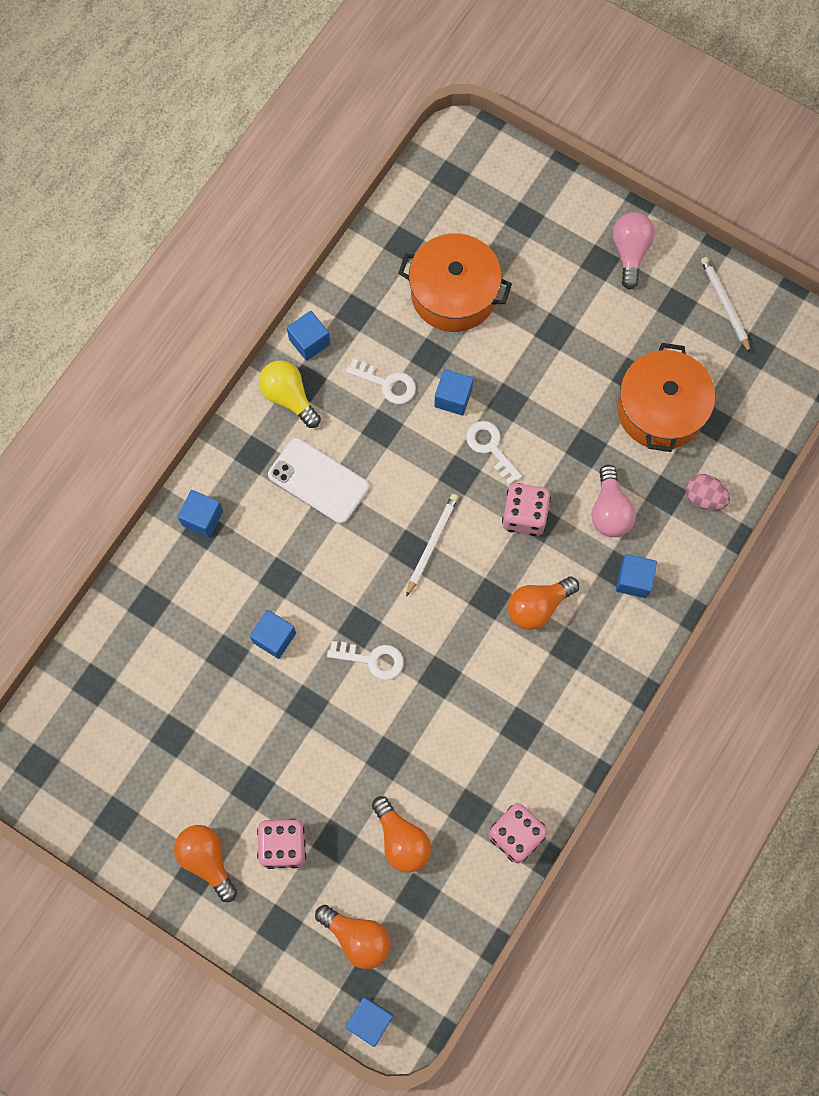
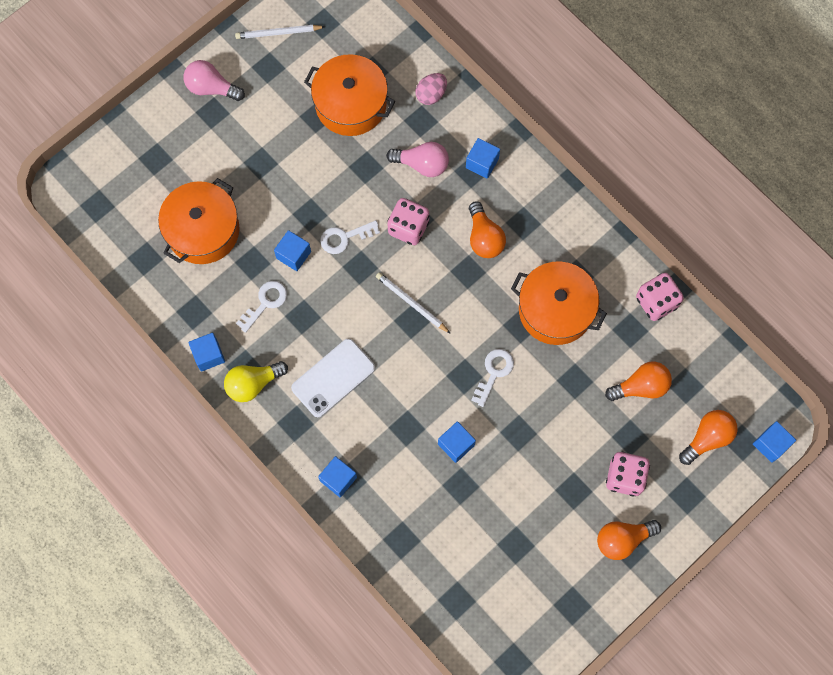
camera: 75 degrees left, 0 degrees up
none -> orange pot [511,261,607,345]

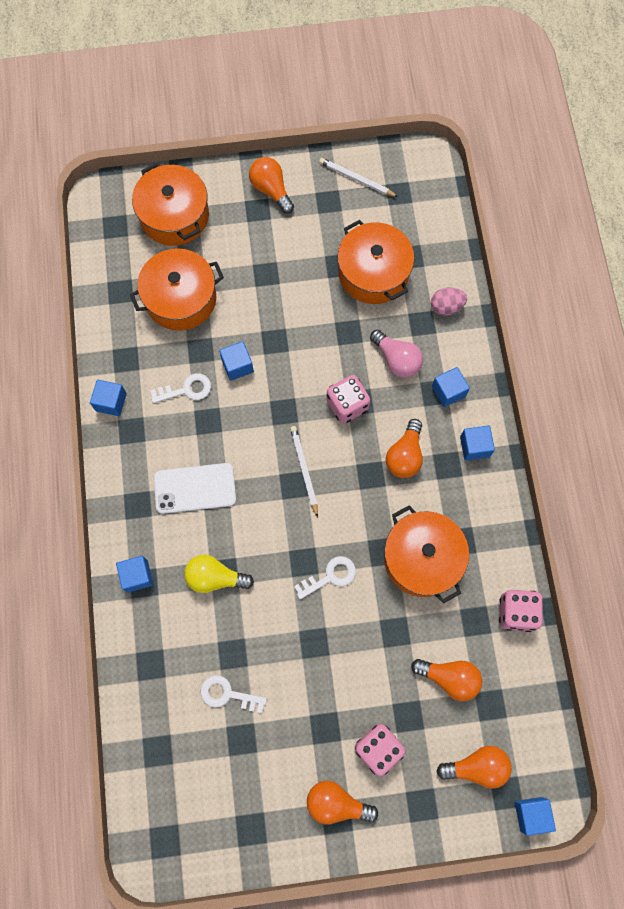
camera: 35 degrees right, 0 degrees up
pink light bulb [184,60,245,101] -> orange light bulb [249,157,294,214]
yellow light bulb [224,361,288,402] -> yellow light bulb moved to [184,555,254,593]
white key [320,220,380,254] -> white key moved to [200,675,267,713]
blue cube [438,421,476,463] -> blue cube moved to [460,426,495,461]
none -> orange pot [132,163,209,246]

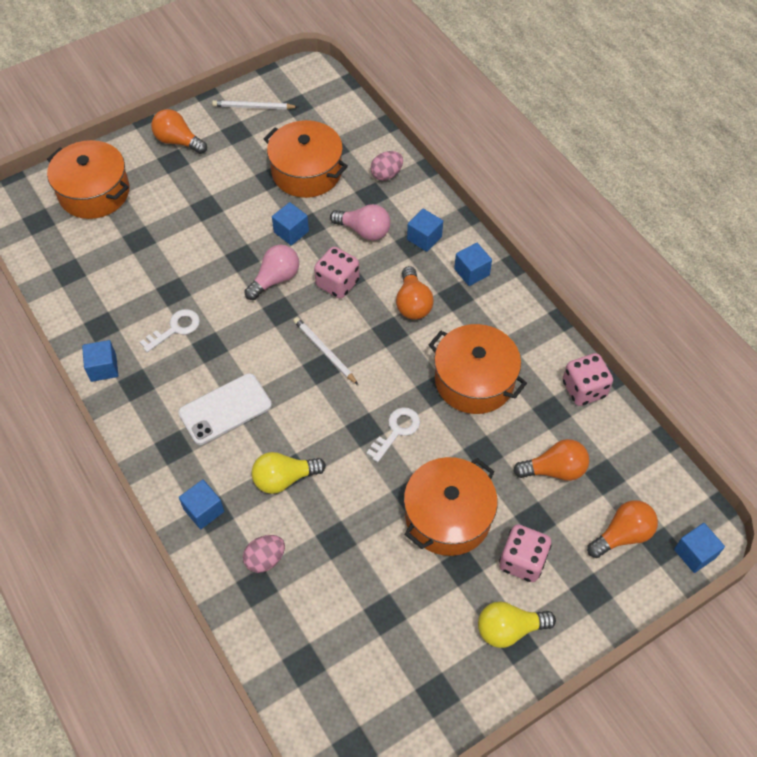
camera: 25 degrees left, 15 degrees down
orange pot [130,248,224,331] -> orange pot moved to [404,457,498,556]
white key [200,675,267,713] -> none
blue cube [219,341,254,381] -> blue cube moved to [272,202,309,245]
orange light bulb [307,781,378,825] -> yellow light bulb [478,602,556,648]
none -> pink egg [243,535,285,573]
none -> pink light bulb [244,245,299,300]

